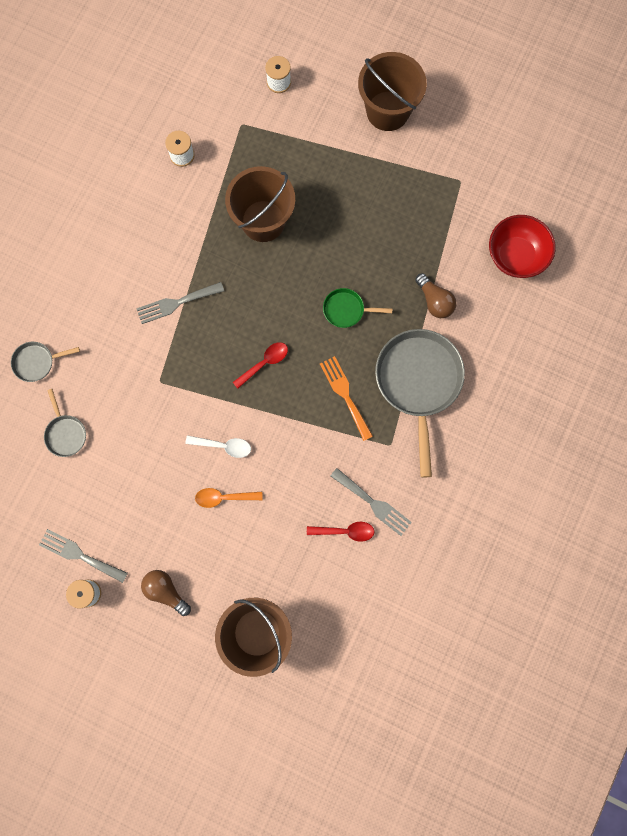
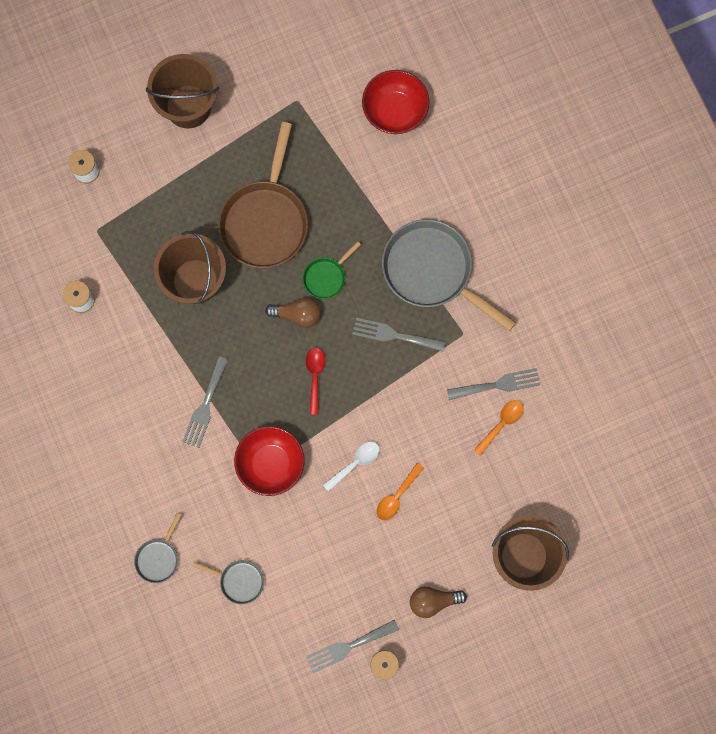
camera: 50 degrees left, 0 degrees up
red spoon [307,522,374,542] -> orange spoon [473,400,524,456]
orange fork [320,356,373,441] -> grey fork [352,318,446,352]
brown light bulb [415,273,457,318] -> brown light bulb moved to [265,298,321,328]
none -> brown pan [218,122,308,268]
none -> red bowl [234,426,305,496]

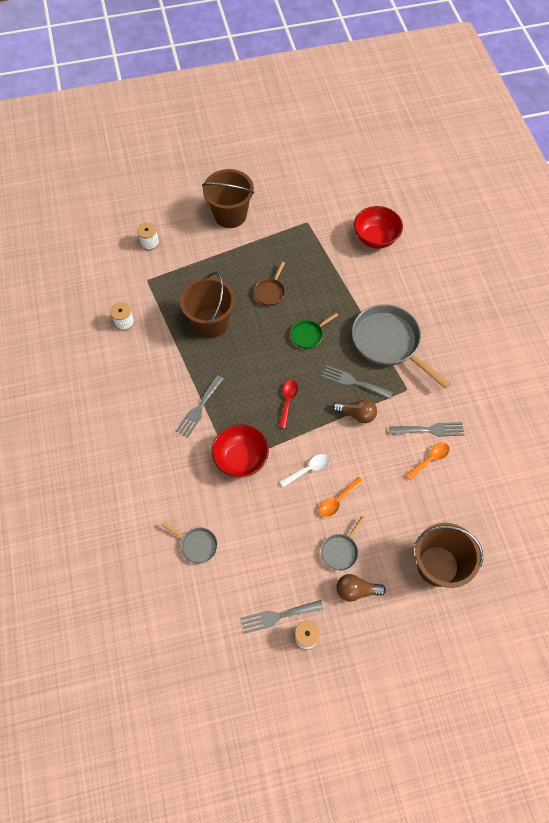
camera: 10 degrees right, 15 degrees down
grey pan [134,513,182,583] -> grey pan moved to [321,516,365,571]
brown pan [218,122,308,268] -> brown pan [254,262,285,306], size x0.47
brown light bulb [265,298,321,328] -> brown light bulb moved to [332,399,377,423]

